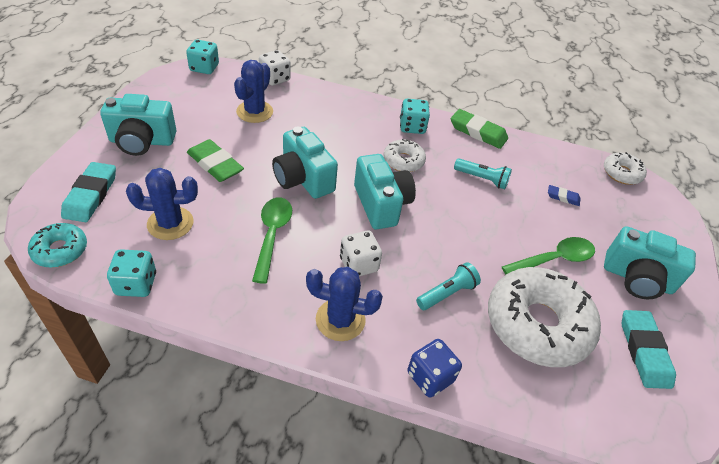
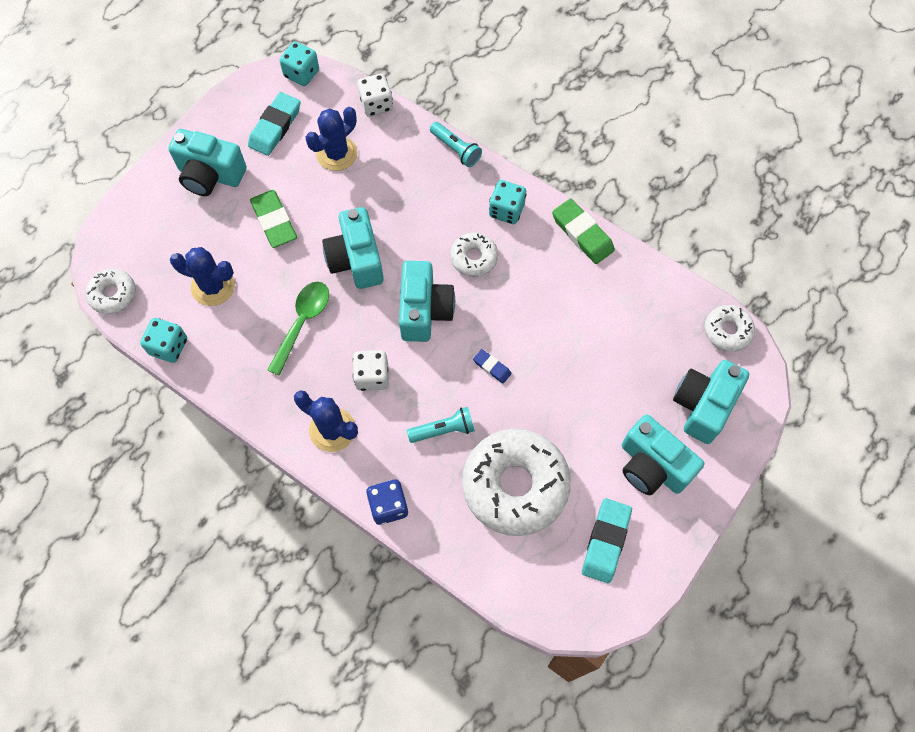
camera: 25 degrees right, 20 degrees up
turquoise donut [28,223,87,268] -> white donut [86,269,136,314]
turquoise eraser [61,162,116,222] -> turquoise eraser moved to [248,92,300,156]
turquoise flashlight [454,158,512,189] -> turquoise flashlight moved to [430,122,482,167]
green spoon [502,237,595,275] -> none
blue eraser [548,185,581,206] -> blue eraser moved to [473,349,512,383]
none -> turquoise camera [673,360,749,444]

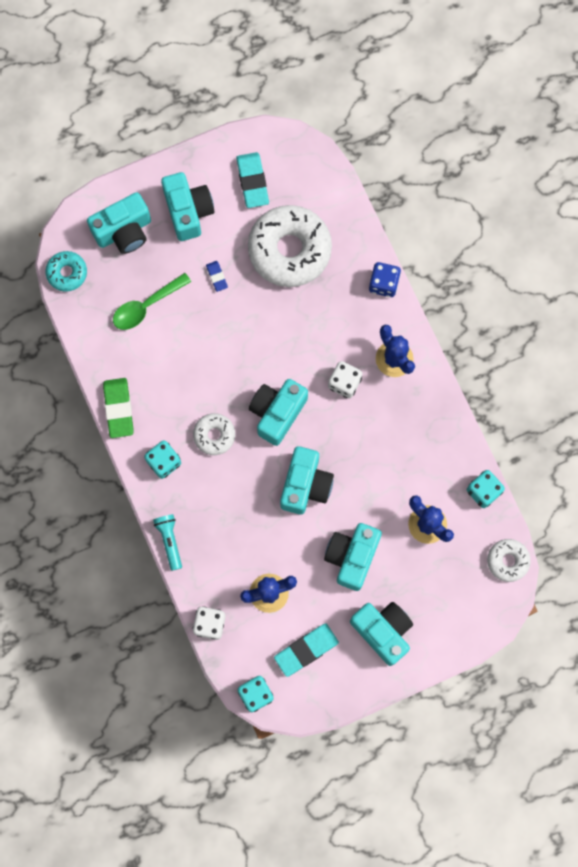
camera: 150 degrees left, 10 degrees up
green eraser [250,190,297,248] -> turquoise camera [324,523,382,591]
green spoon [267,281,329,376] -> green spoon moved to [113,273,191,330]
turquoise flashlight [407,407,475,443] -> none
blue eraser [473,349,512,383] -> blue eraser moved to [206,261,228,292]
turquoise eraser [582,498,632,583] -> turquoise eraser turned 60 degrees counterclockwise [236,152,269,208]
white donut [705,305,755,352] -> turquoise donut [45,251,87,292]

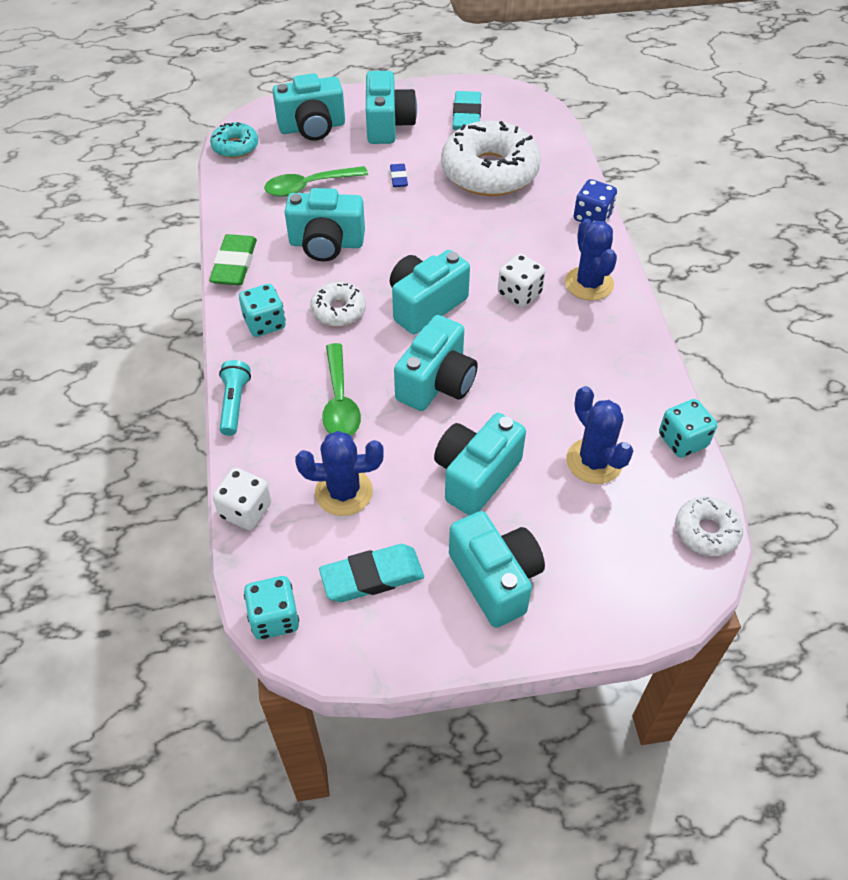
camera: 15 degrees right, 25 degrees down
none -> turquoise camera [285,188,365,262]
none -> green spoon [322,343,361,436]

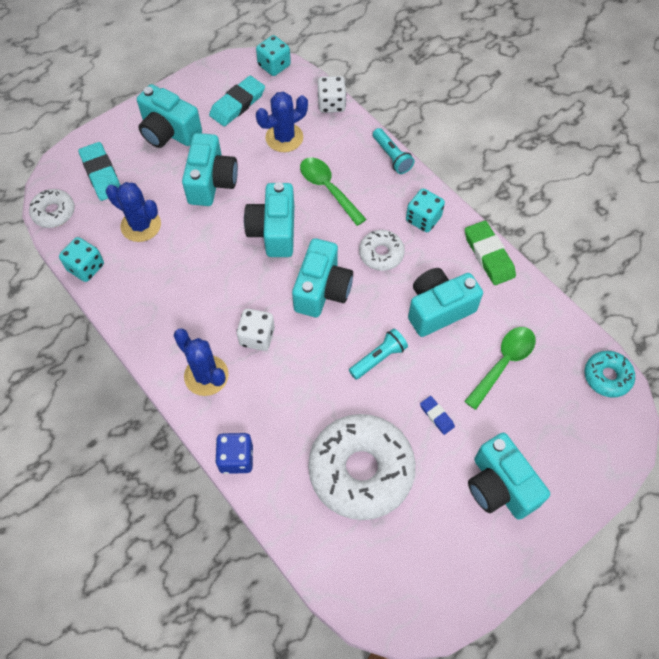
camera: 150 degrees right, 10 degrees up
turquoise camera [272,73,345,141] -> none
turquoise eraser [453,91,481,130] -> turquoise eraser moved to [78,142,120,201]
none -> turquoise flashlight [349,328,408,380]

